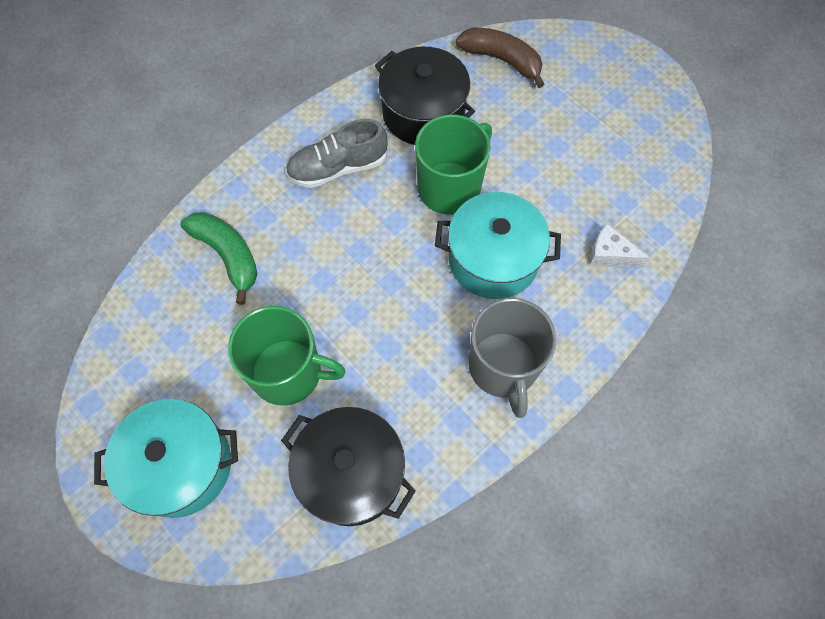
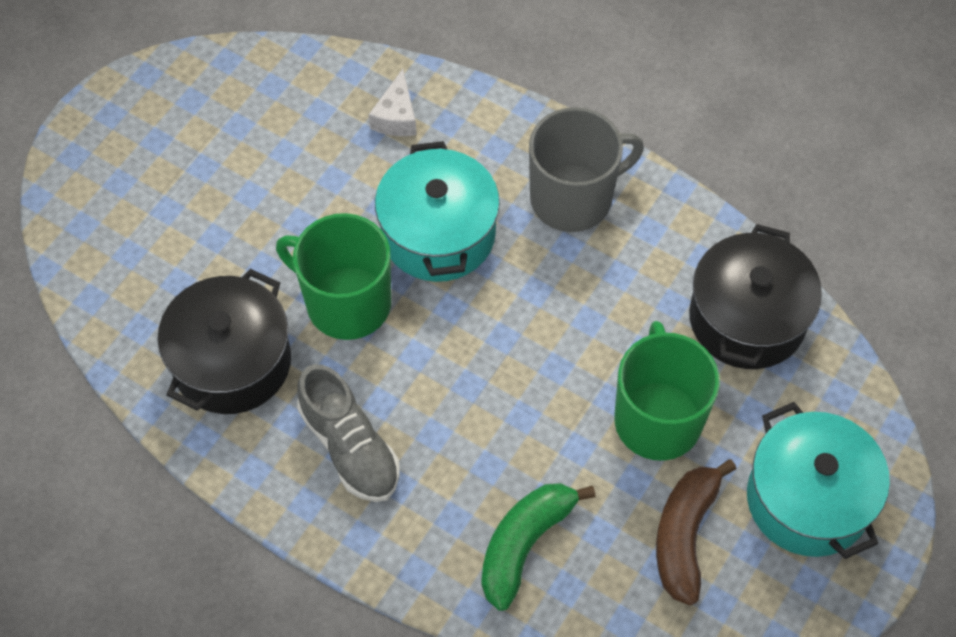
camera: 105 degrees left, 5 degrees down
brown banana [456,28,545,88] -> brown banana moved to [656,459,736,605]

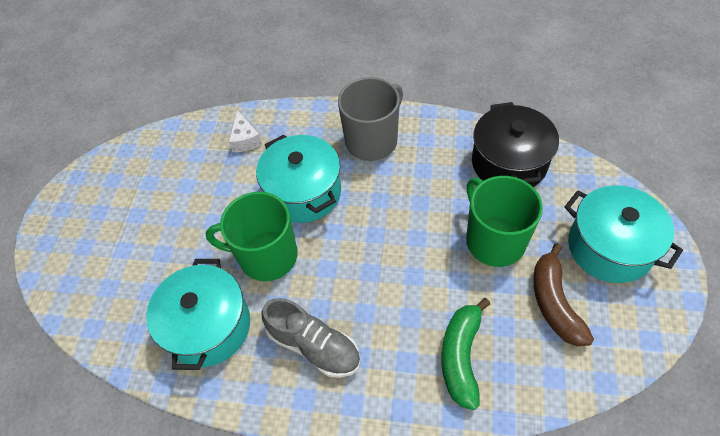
camera: 20 degrees left, 5 degrees down
black pot [158,269,291,414] -> turquoise pot [146,259,250,370]

